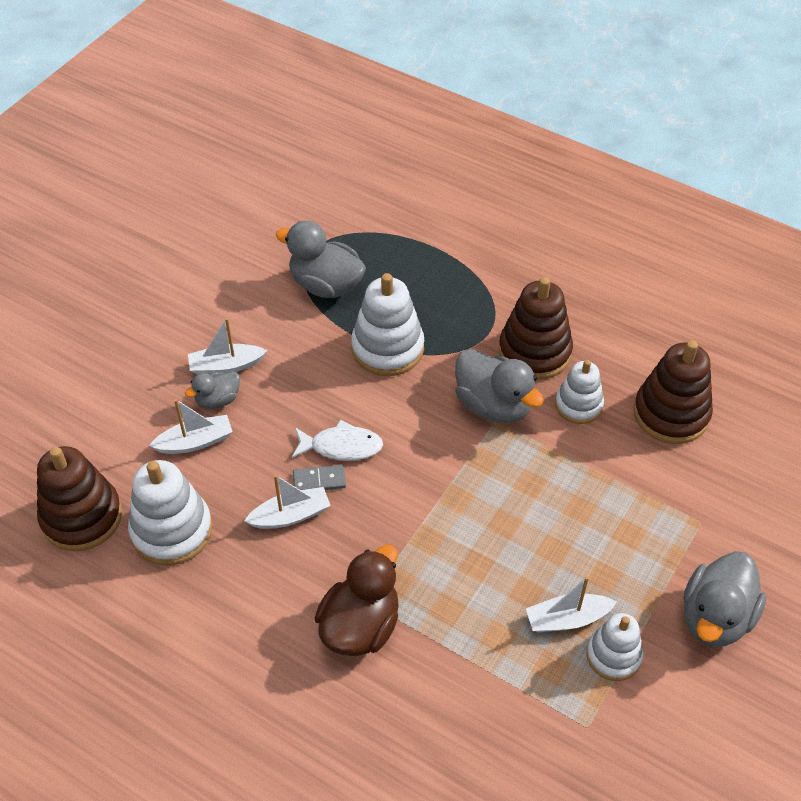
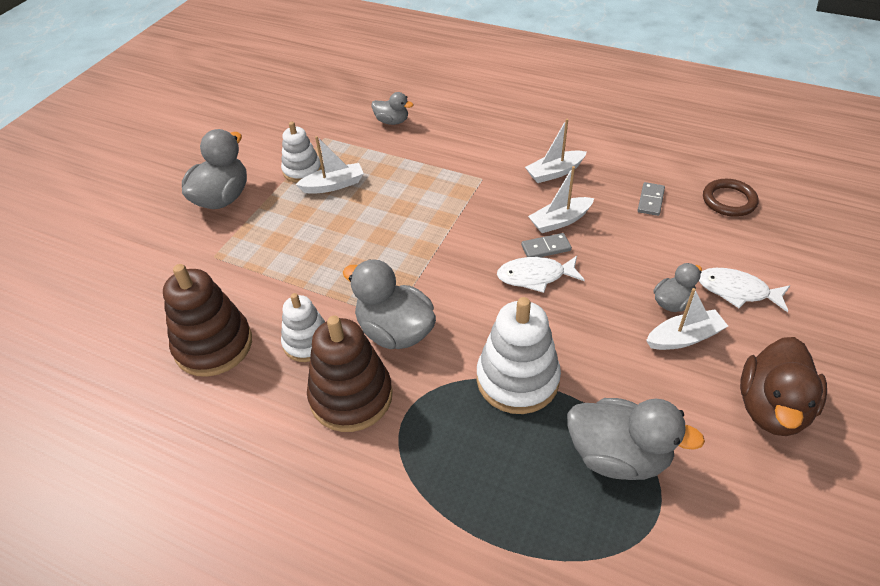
camera: 175 degrees right, 5 degrees down
brown stacking toy [37,446,122,551] -> brown ring [703,179,759,217]
white stacking toy [128,460,213,566] -> grey domino [638,182,665,216]
white boat [149,399,232,454] -> white boat moved to [525,119,587,183]
brown duck [315,545,399,656] -> brown duck moved to [740,337,827,436]
none -> grey duck [371,92,413,125]
none -> white fish [699,268,790,312]

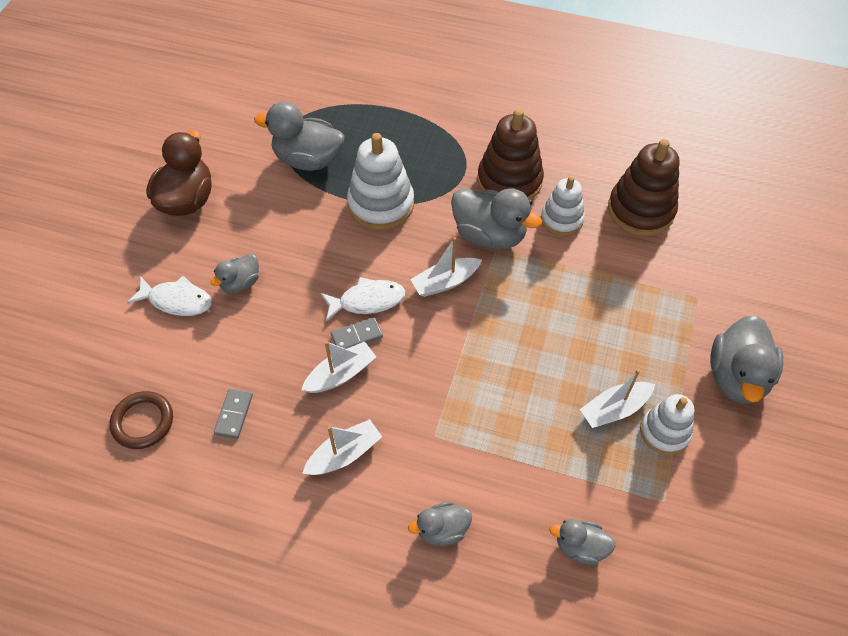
camera: 170 degrees right, 10 degrees up
white boat [646,288,728,350] -> white boat moved to [410,237,482,297]
none -> grey duck [408,502,472,546]

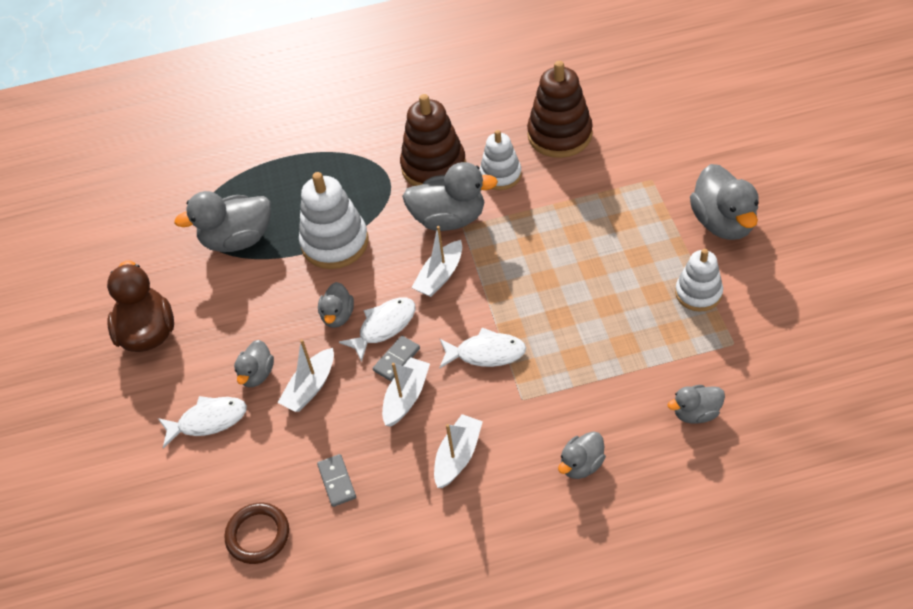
camera: 25 degrees left, 5 degrees down
white boat [580,369,655,428] -> white boat moved to [278,339,334,412]
none -> grey duck [318,282,354,328]
none -> white fish [439,327,526,368]

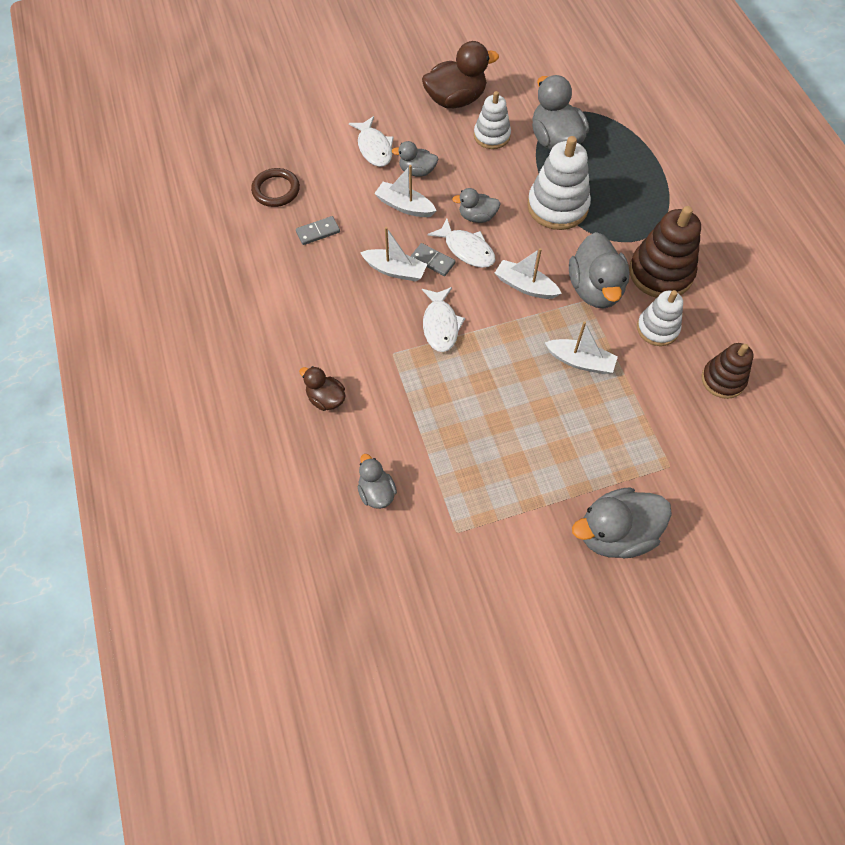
camera: 80 degrees right, 10 degrees up
white boat [434,414,483,488] -> white boat moved to [545,321,618,374]
brown stacking toy [527,61,593,158] -> brown stacking toy [702,343,753,399], size x0.63
grey duck [558,431,606,479] -> brown duck [299,366,345,411]
white stacking toy [675,249,723,312] -> white stacking toy moved to [474,91,511,149]

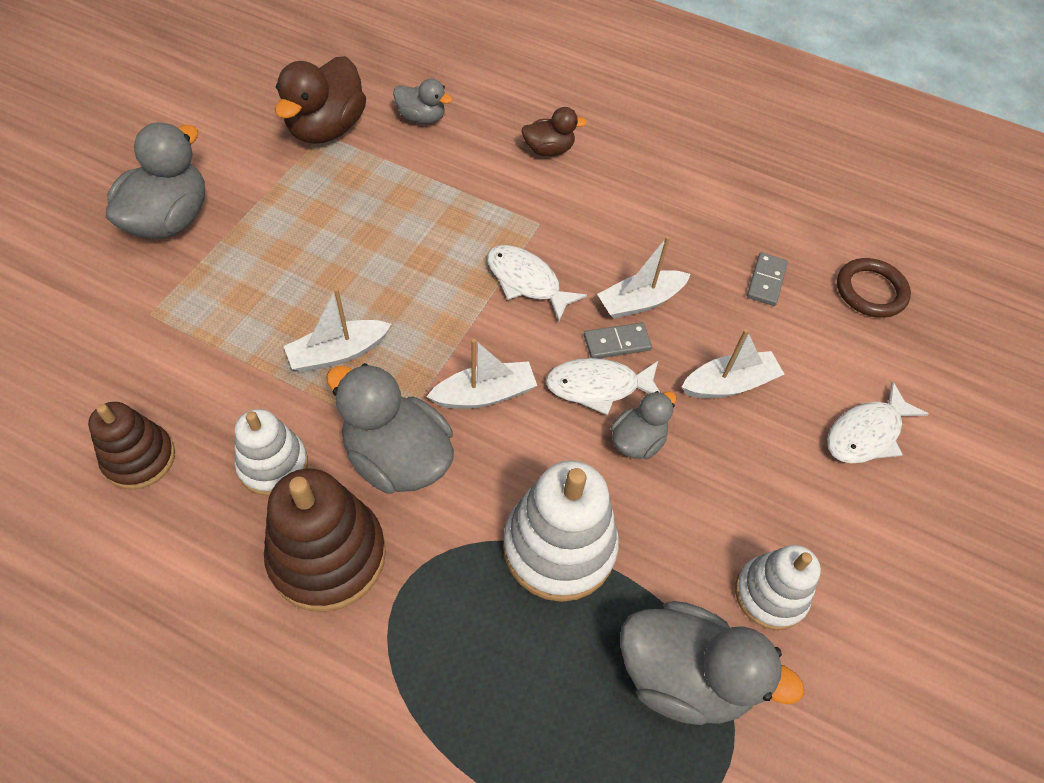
camera: 130 degrees right, 5 degrees down
white fish [349,116,394,167] -> white fish turned 60 degrees counterclockwise [827,381,929,463]
grey duck [392,141,438,177] -> none
brown duck [422,41,499,108] -> brown duck moved to [275,56,366,144]

